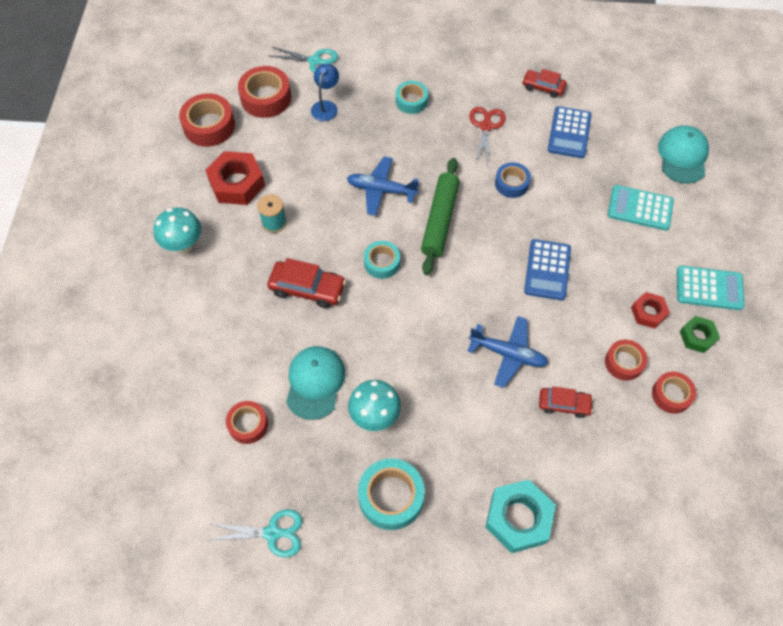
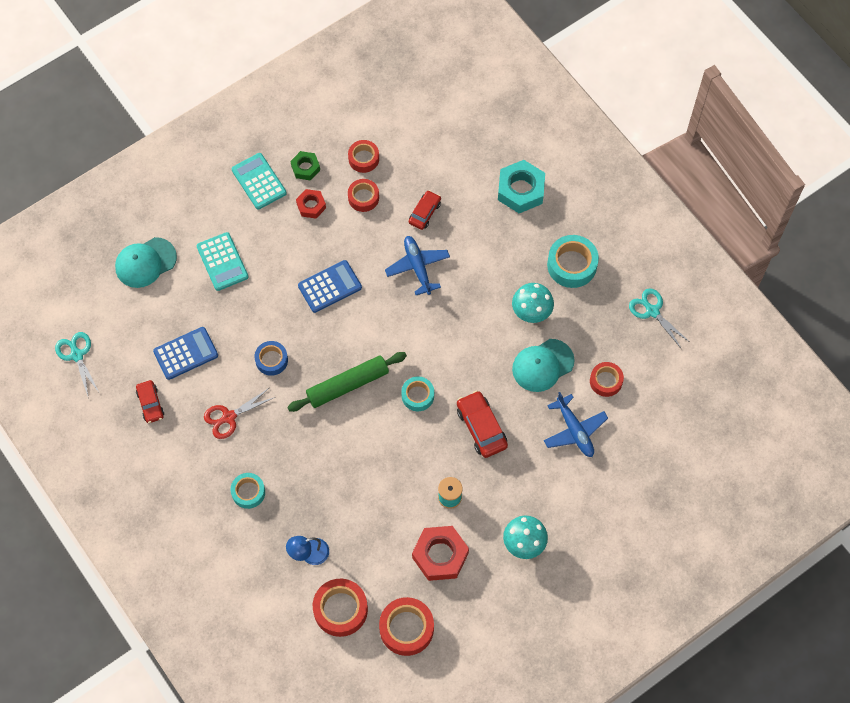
camera: 130 degrees left, 5 degrees up
turquoise scissors [270,47,338,73] -> turquoise scissors moved to [55,332,99,399]
blue plane [347,156,419,216] -> blue plane moved to [544,392,608,457]
red car [539,387,593,418] -> red car turned 60 degrees clockwise [409,190,441,230]

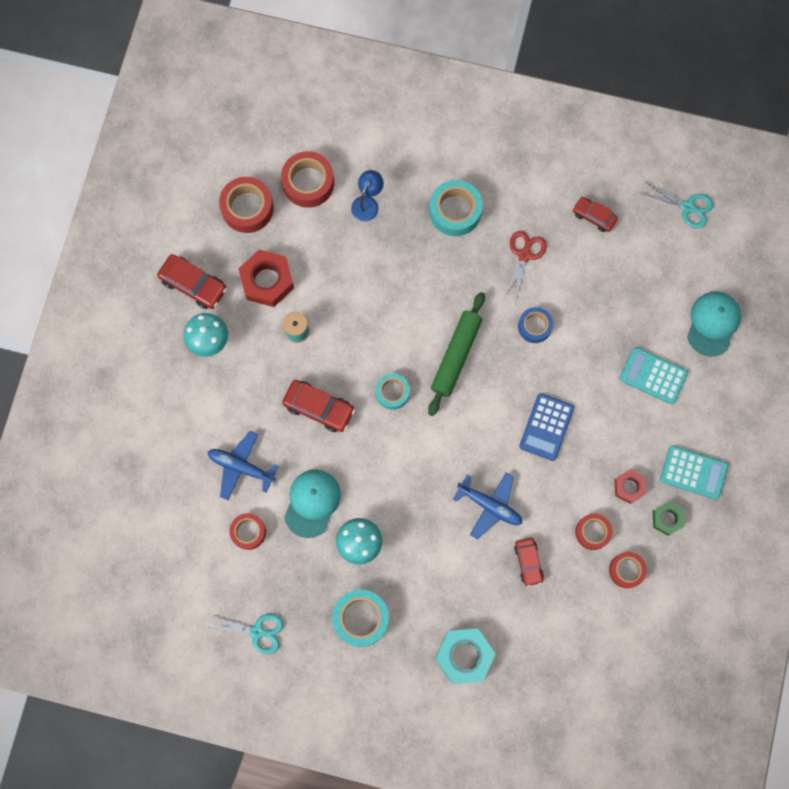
camera: 140 degrees right, 10 degrees up
blue calculator [153,327,218,380] -> none
turquoise tape [230,473,265,509] -> turquoise tape [429,180,483,236], size x1.57
none -> red car [157,254,227,309]

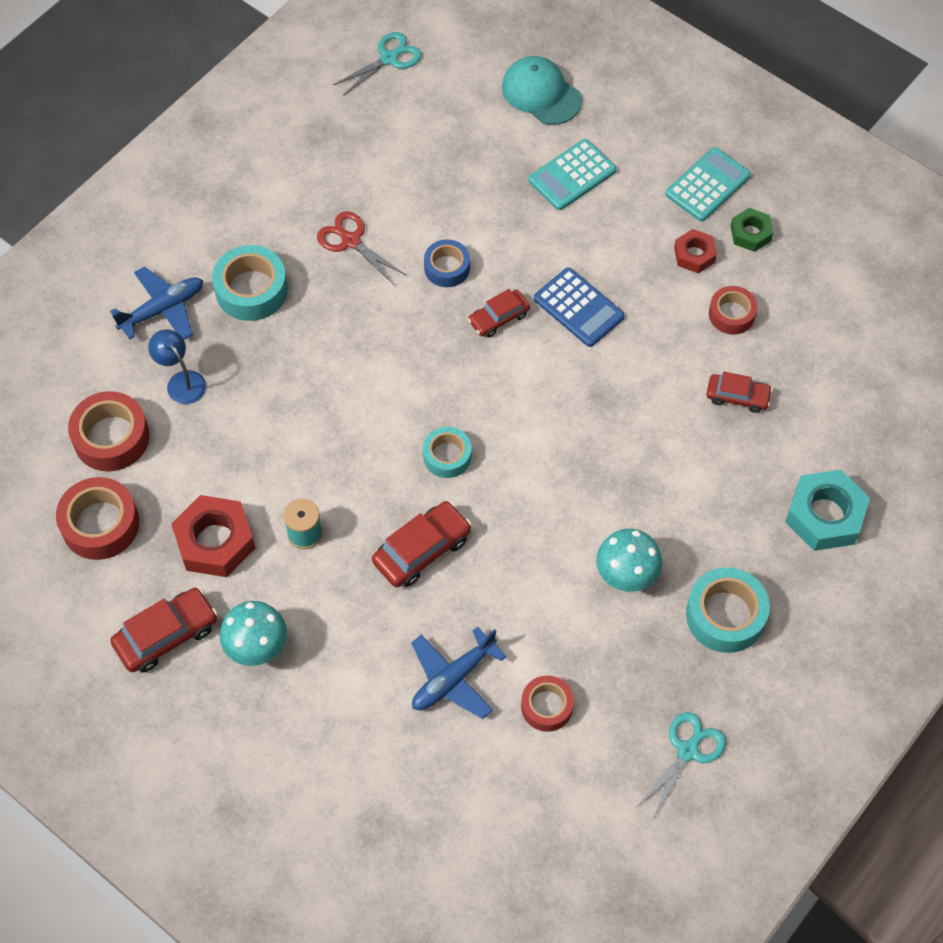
camera: 65 degrees left, 15 degrees down
turquoise cap [284,470,341,538] -> none
green rolling pin [428,292,485,416] -> none
blue plane [453,472,522,539] -> blue plane moved to [110,267,203,340]
red car [573,197,618,232] -> red car moved to [468,289,530,337]
red tape [609,552,647,588] -> none

